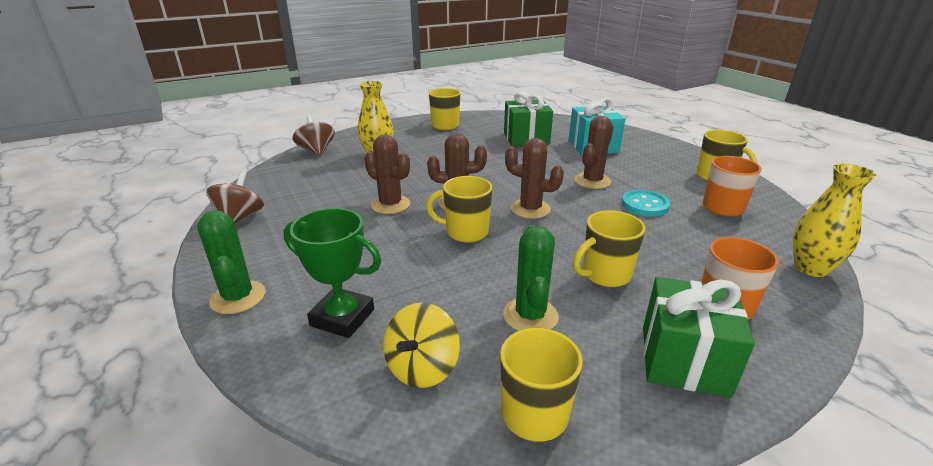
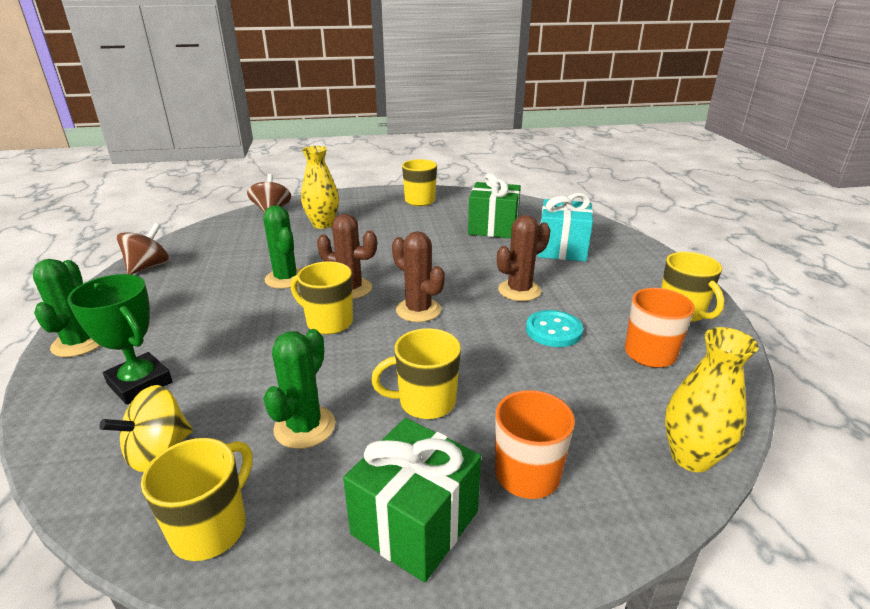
camera: 20 degrees right, 0 degrees up
brown cactus [365,134,410,214] -> green cactus [263,205,301,289]

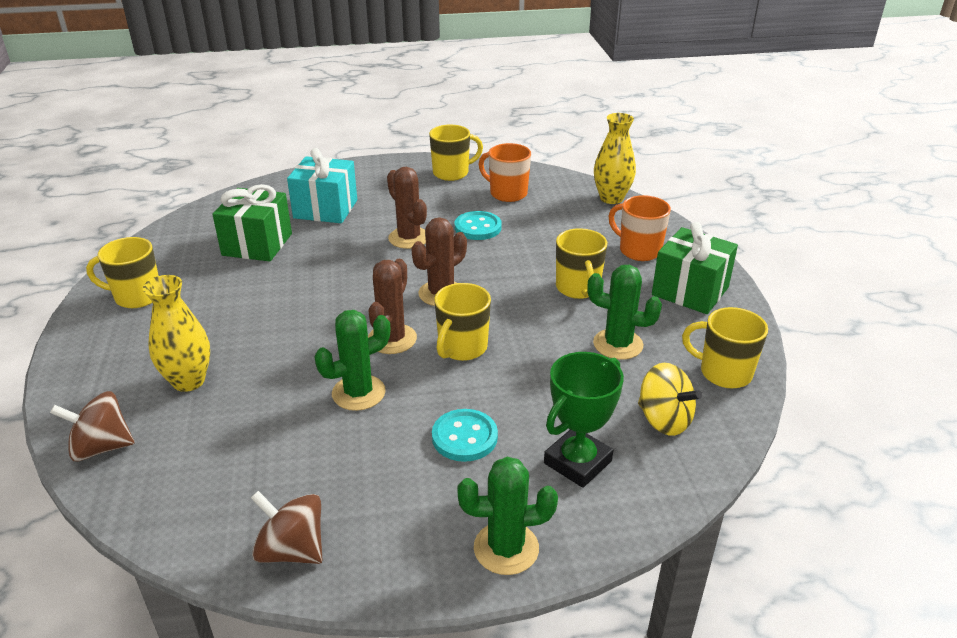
camera: 90 degrees left, 5 degrees up
none -> turquoise button [432,409,498,462]

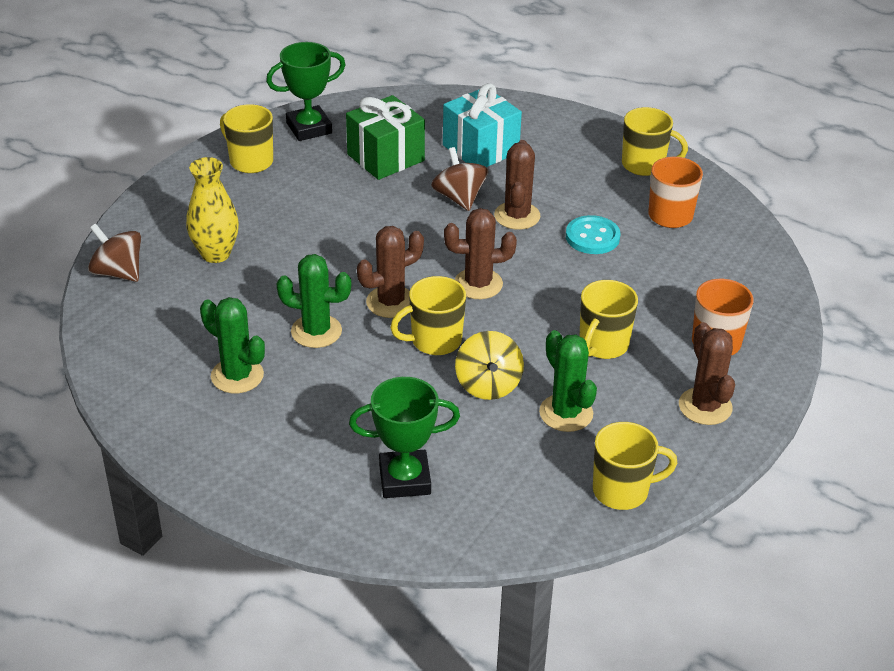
camera: 40 degrees right, 5 degrees up
brown spinning top [251,491,323,564] -> brown spinning top moved to [431,147,488,211]
turquoise button [432,409,498,462] -> none
green cactus [457,457,558,575] -> green cactus moved to [200,297,265,393]
yellow vase [594,113,636,204] -> none
yellow spinning top [638,363,702,436] -> yellow spinning top moved to [455,331,524,400]
green gift [652,222,738,314] -> brown cactus [679,322,735,425]
yellow mug [682,307,768,388] -> yellow mug turned 105 degrees clockwise [593,422,678,510]
none -> green trophy [266,42,345,141]

